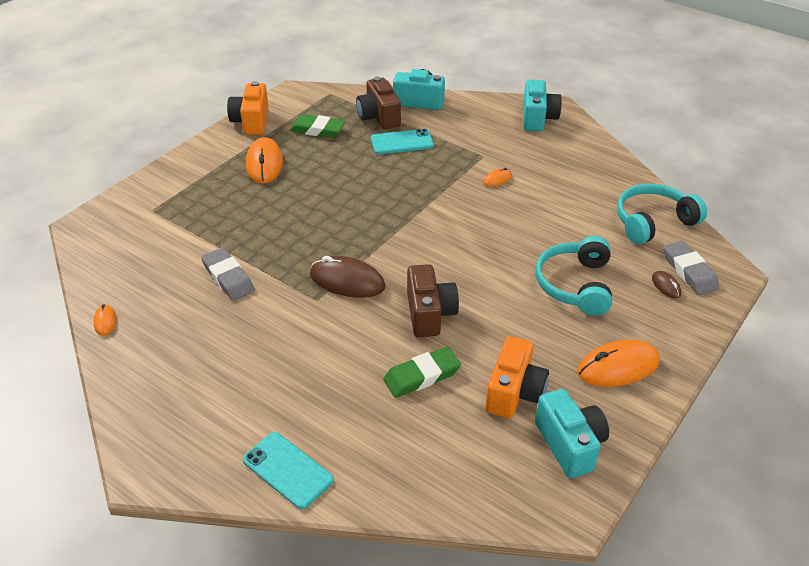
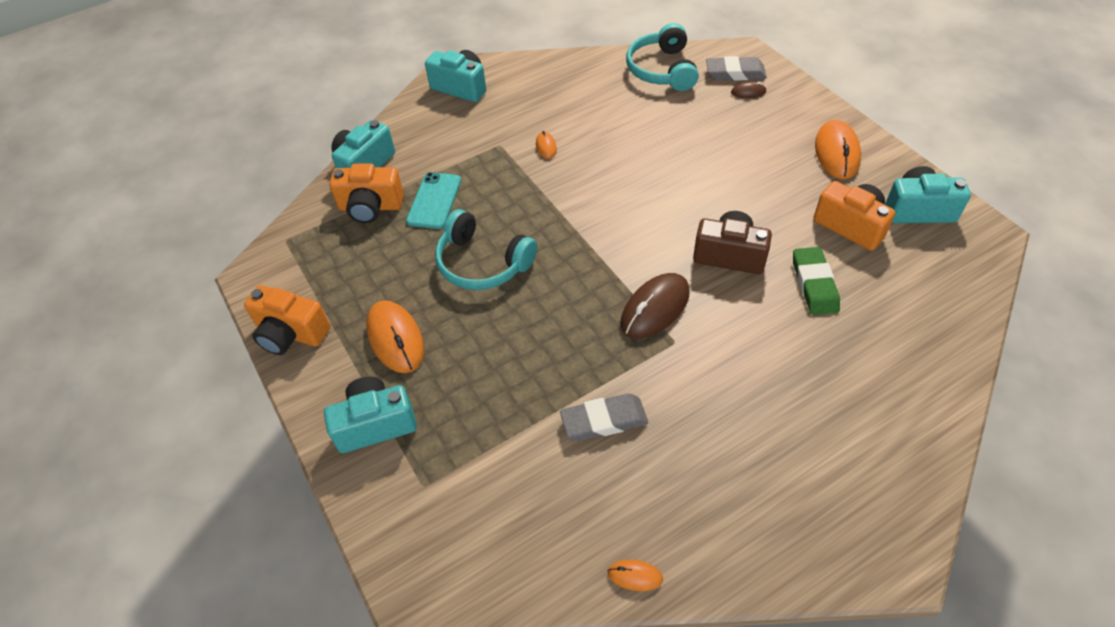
camera: 65 degrees left, 10 degrees up
turquoise phone [243,432,334,509] -> none
orange mouse [246,137,283,184] -> orange mouse turned 45 degrees clockwise [366,300,424,373]
green eraser [289,114,346,138] -> none
brown camera [356,77,401,129] -> orange camera [329,163,404,223]
turquoise headphones [535,236,612,316] -> turquoise headphones moved to [435,209,537,290]
none -> turquoise camera [324,377,417,453]

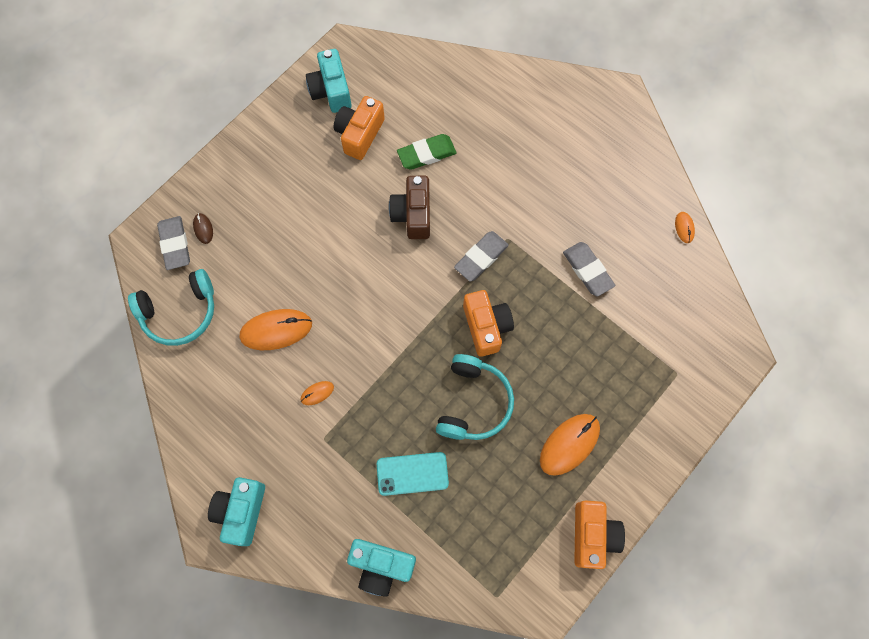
camera: 110 degrees left, 20 degrees up
turquoise camera [324,377,417,453] -> none
orange camera [329,163,404,223] -> orange camera moved to [463,290,514,357]
brown mouse [620,273,690,339] -> grey eraser [454,231,509,282]
orange mouse [815,120,861,179] -> orange mouse moved to [240,309,312,350]

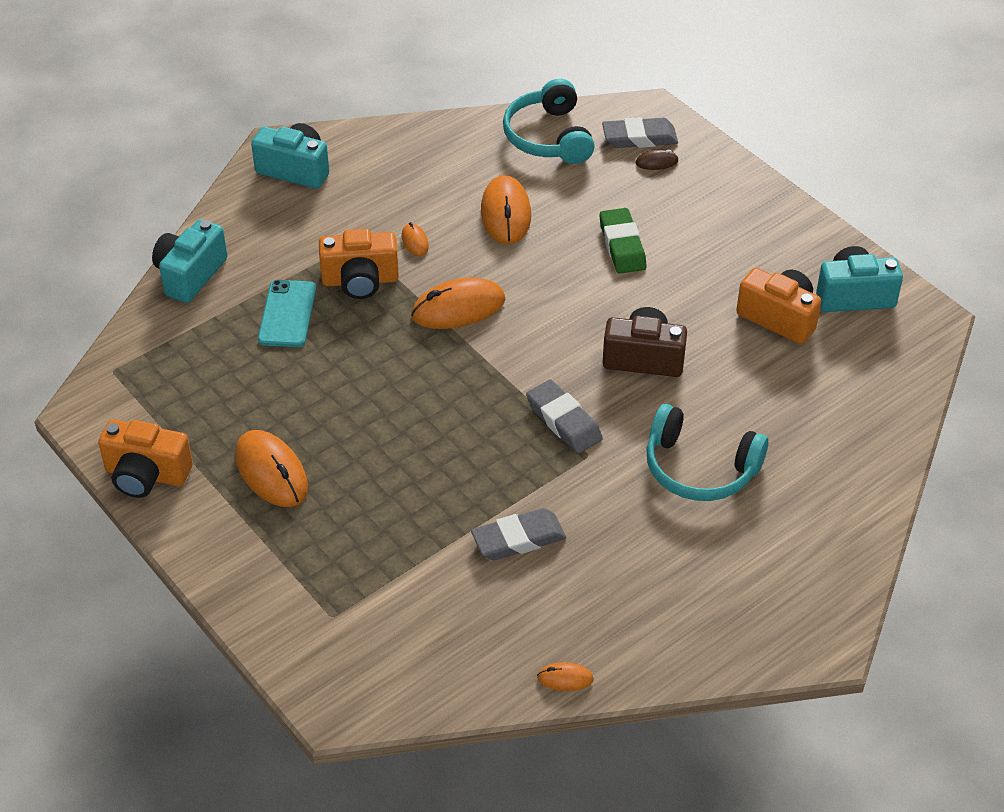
camera: 100 degrees right, 25 degrees down
green eraser [397,134,456,170] -> green eraser moved to [600,208,647,274]
turquoise headphones [436,354,514,440] -> turquoise headphones moved to [647,404,768,501]
orange camera [463,290,514,357] -> orange camera moved to [319,229,399,299]
none -> orange mouse [411,277,505,329]

